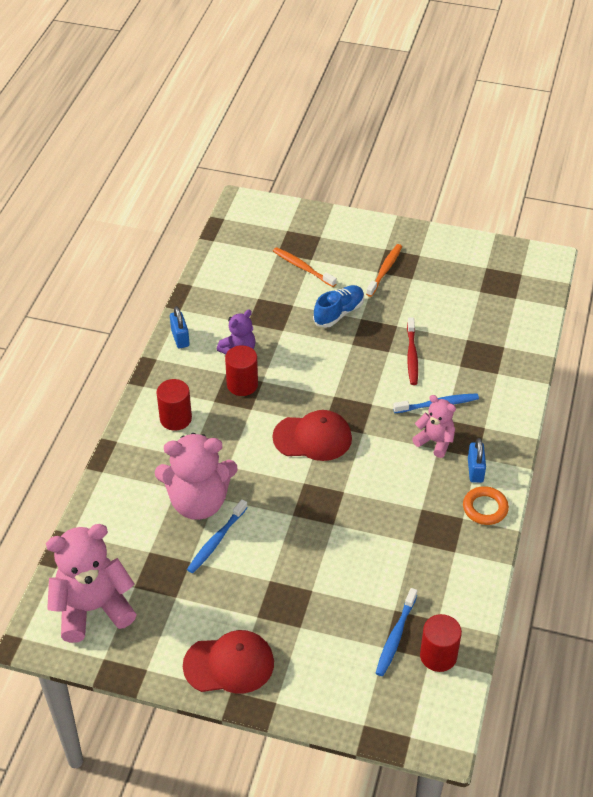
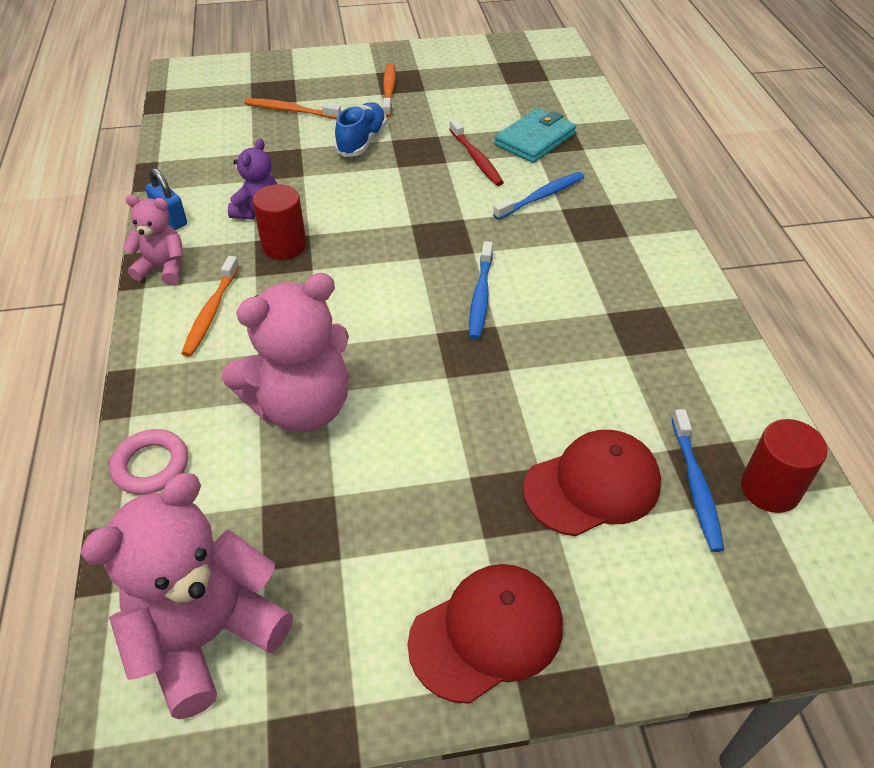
camera: 25 degrees left, 0 degrees up
red cylinder [157,379,192,431] -> orange toothbrush [181,256,239,357]
blue toothbrush [187,499,248,573] -> blue toothbrush moved to [469,241,493,339]
red cap [272,410,352,461] -> red cap moved to [523,430,661,536]
pink teddy bear [412,395,456,458] -> pink teddy bear moved to [123,195,183,285]
orange ring [463,486,509,525] -> none
blue padlock [468,438,486,483] -> none
none -> pink ring [109,429,188,495]
none -> turquoise wallet [494,108,576,163]

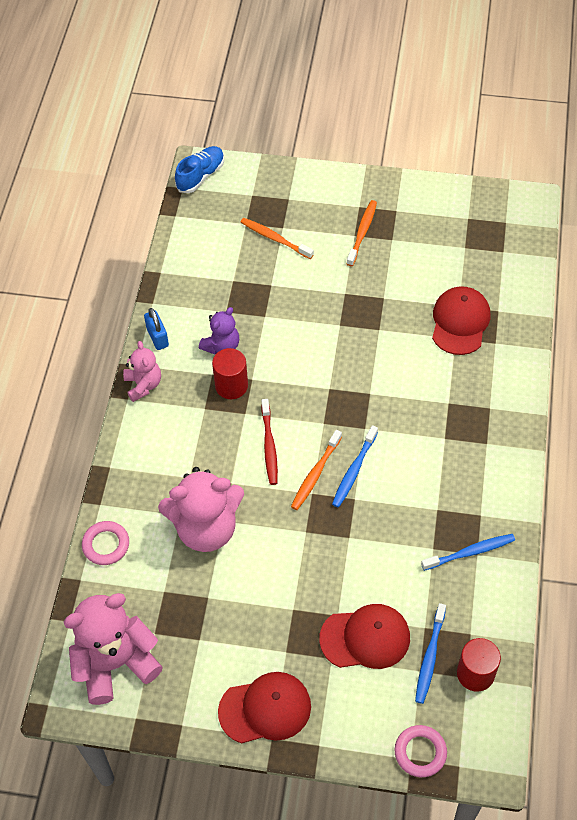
camera: 20 degrees right, 10 degrees up
pink teddy bear [123,195,183,285] -> pink teddy bear turned 45 degrees clockwise [123,341,161,402]
orange toothbrush [181,256,239,357] -> orange toothbrush moved to [291,430,342,510]
blue shoe [335,102,387,157] -> blue shoe moved to [175,146,224,193]
red toothbrush [449,119,504,186] -> red toothbrush moved to [261,399,278,485]
blue toothbrush [493,172,584,220] -> blue toothbrush moved to [421,534,515,571]
turquoise wallet [494,108,576,163] -> red cap [432,286,490,355]
none -> pink ring [395,725,447,777]

